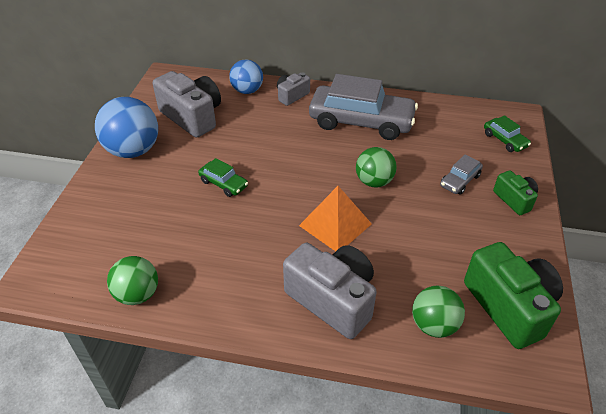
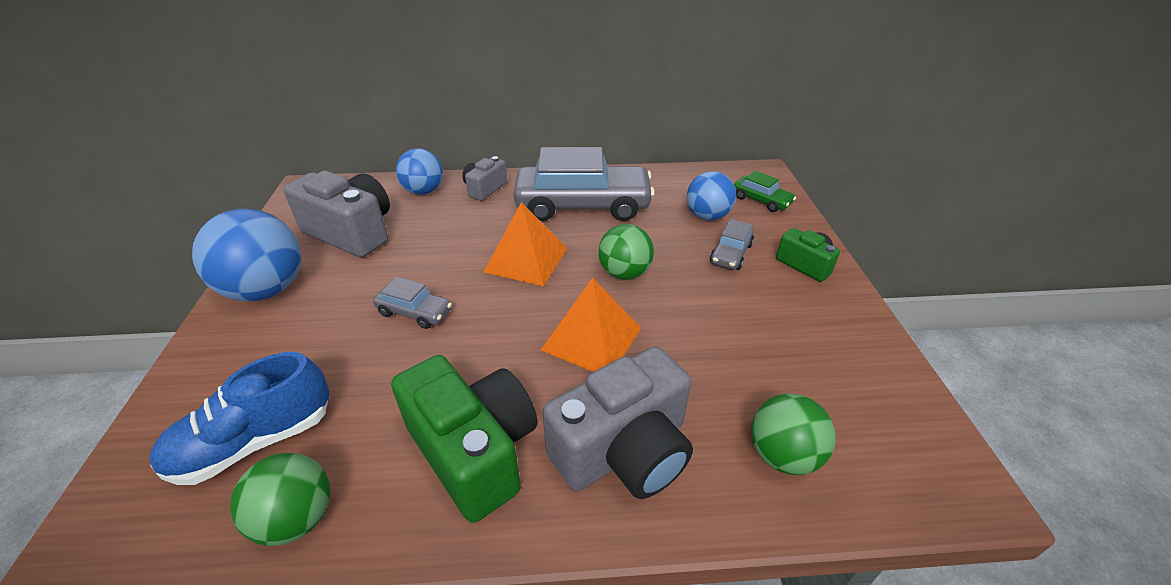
camera: 15 degrees left, 5 degrees down
green car [198,158,248,197] -> grey car [373,277,452,329]
grey camera [283,243,376,339] -> grey camera turned 120 degrees clockwise [542,346,693,499]
green camera [464,242,563,349] -> green camera moved to [391,355,537,523]
none -> blue shoe [149,352,330,485]
none -> orange pyramid [484,202,568,286]
none -> blue ball [687,171,736,220]

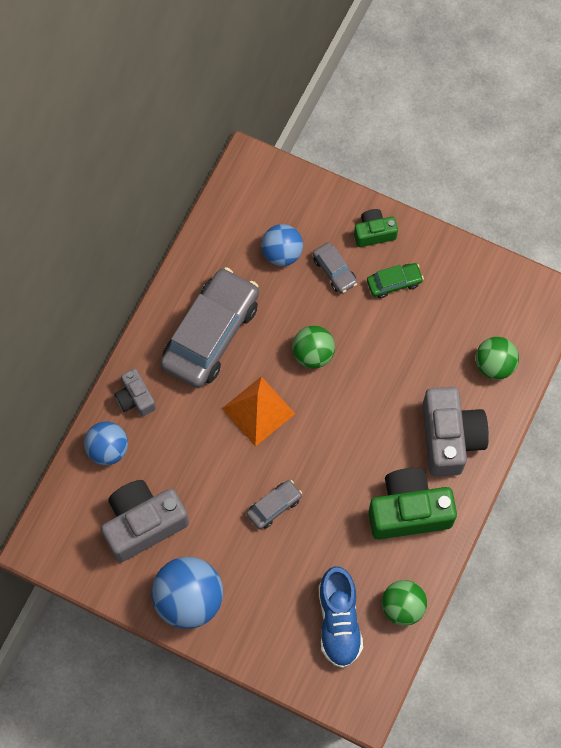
camera: 60 degrees left, 30 degrees up
orange pyramid [541,278,641,372] -> none
green car [734,171,796,212] -> green car moved to [367,263,424,298]

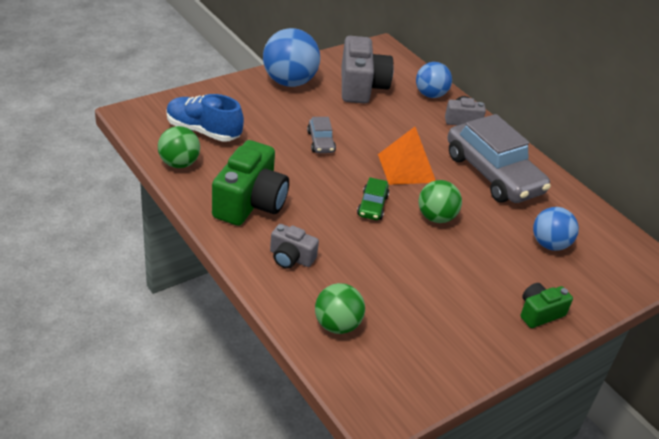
camera: 115 degrees right, 30 degrees down
grey car [313,242,357,294] -> none
green camera [354,209,398,247] -> green camera turned 135 degrees counterclockwise [520,283,573,328]
green car [367,263,424,298] -> green car moved to [357,177,389,220]
grey camera [422,387,489,477] -> grey camera [270,224,319,269], size x0.54

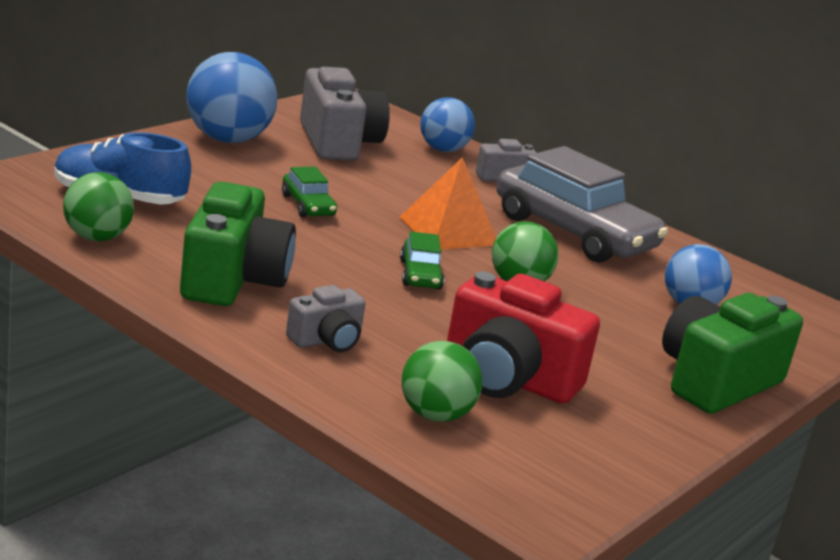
camera: 15 degrees left, 15 degrees down
grey camera [270,224,319,269] -> grey camera turned 45 degrees counterclockwise [286,285,366,352]
grey car [307,117,336,153] -> green car [282,167,337,217]
green camera [520,283,573,328] -> green camera [662,293,803,414], size x1.86
none -> red camera [447,271,600,404]

